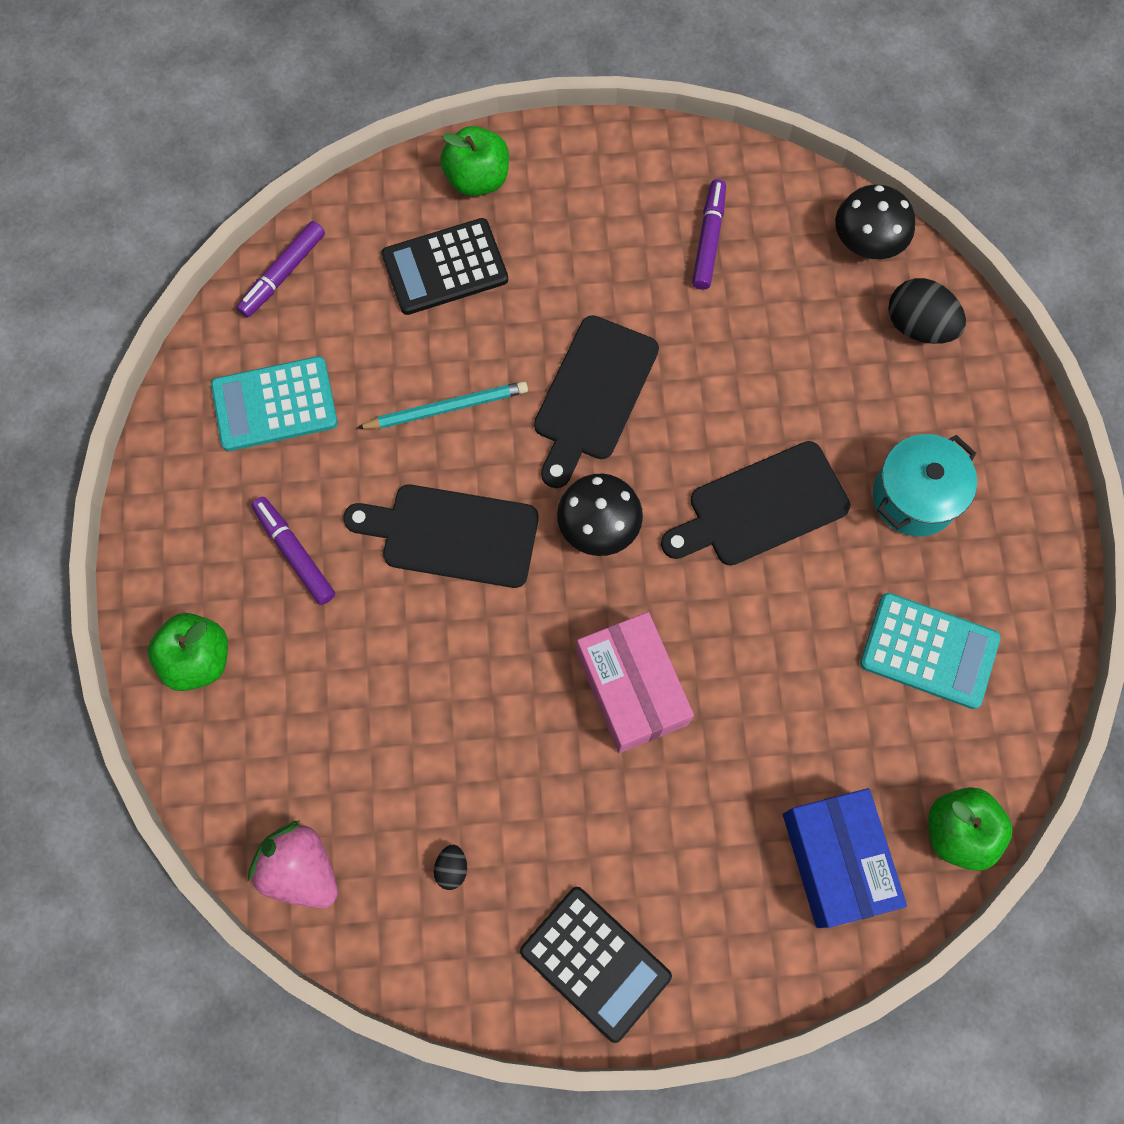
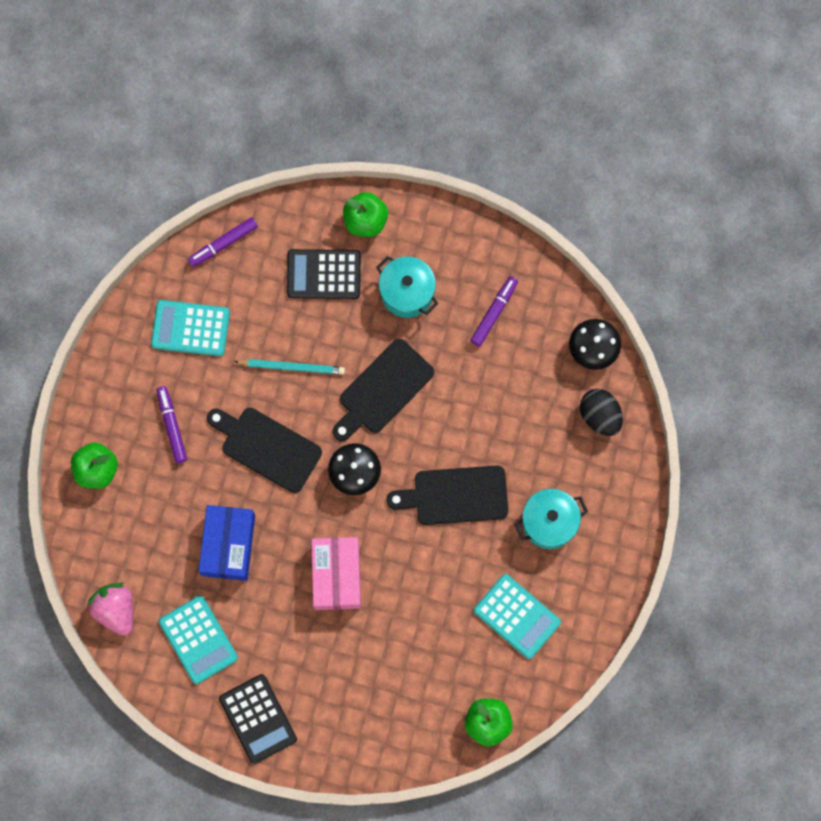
camera: 20 degrees right, 5 degrees up
black egg [434,845,467,890] -> turquoise calculator [159,595,238,684]
blue box [783,788,907,928] -> blue box moved to [199,505,255,581]
none -> turquoise pot [376,256,439,318]

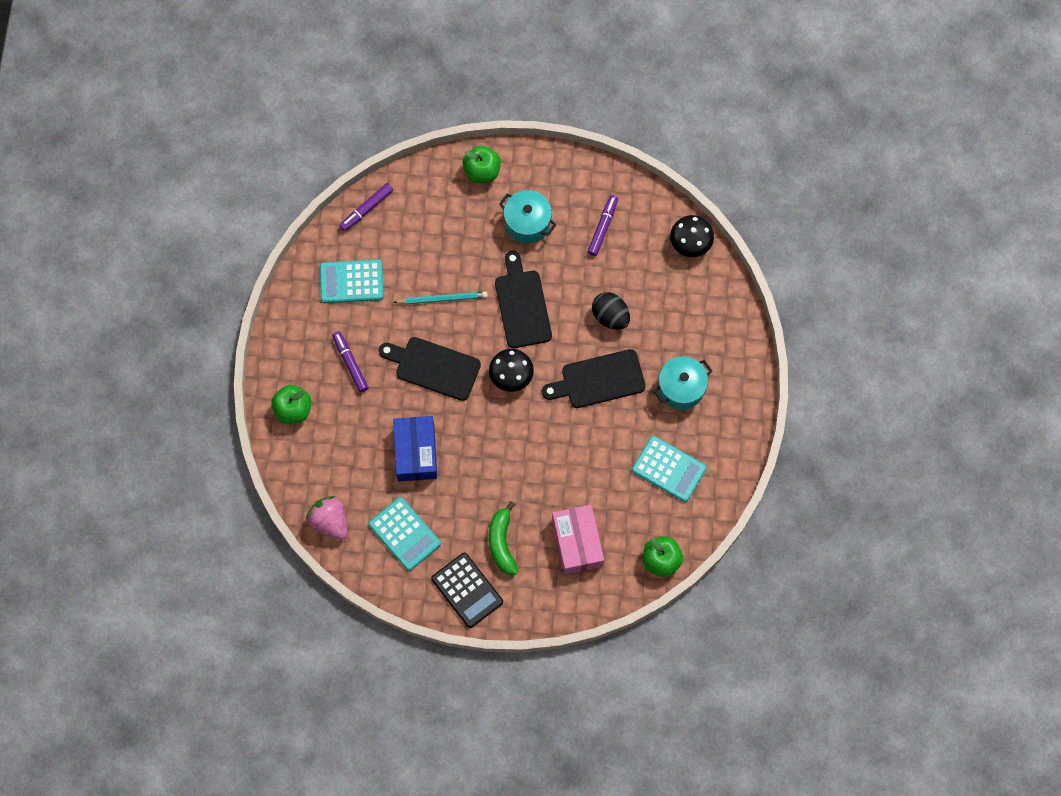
camera: 10 degrees left, 5 degrees down
black calculator [287,249,361,299] -> none
pink box [311,537,361,610] -> pink box moved to [552,505,604,574]
black cutting board [332,339,434,441] -> black cutting board turned 135 degrees clockwise [495,251,552,348]
black egg [580,389,623,436] -> black egg moved to [592,292,630,330]
none -> green banana [489,501,518,575]

